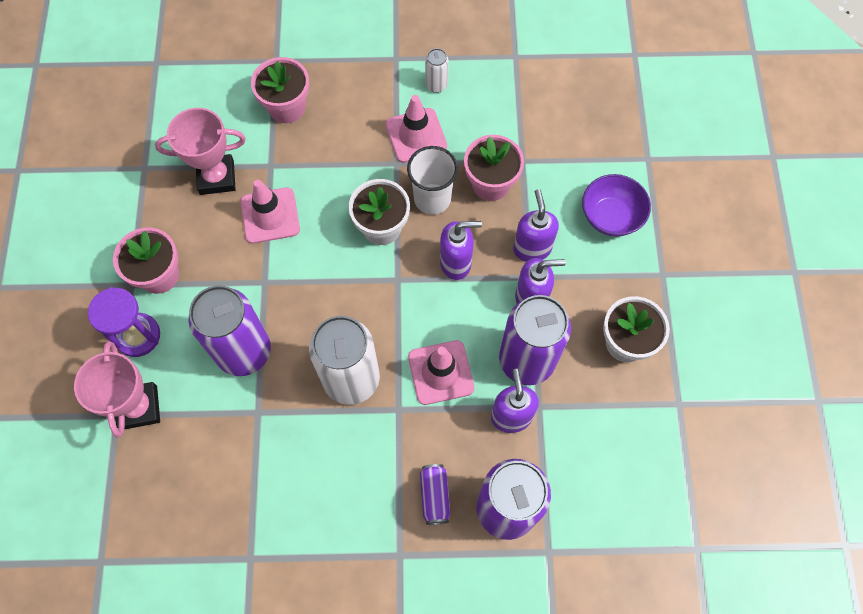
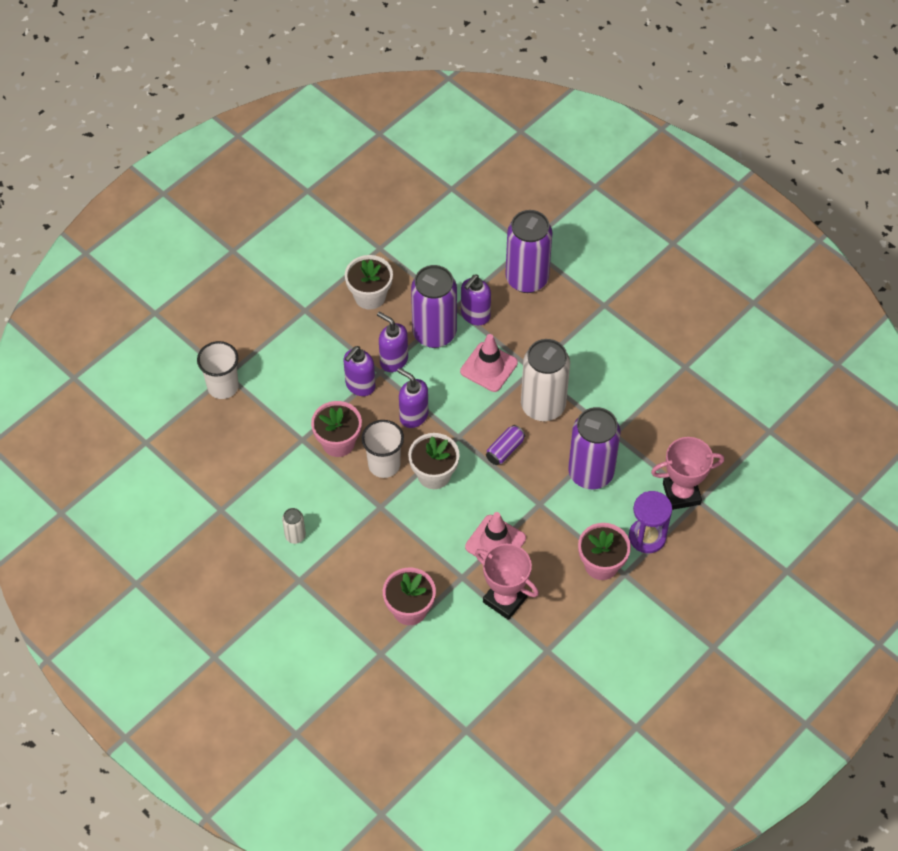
camera: 135 degrees left, 10 degrees down
pink trophy [74,341,160,438] -> pink trophy turned 45 degrees clockwise [651,437,724,510]
pink traffic cone [386,95,447,163] -> none
purple can [420,464,451,525] -> purple can moved to [486,425,526,465]
purple bowl [582,174,651,237] -> none
none -> white cup [197,341,239,399]

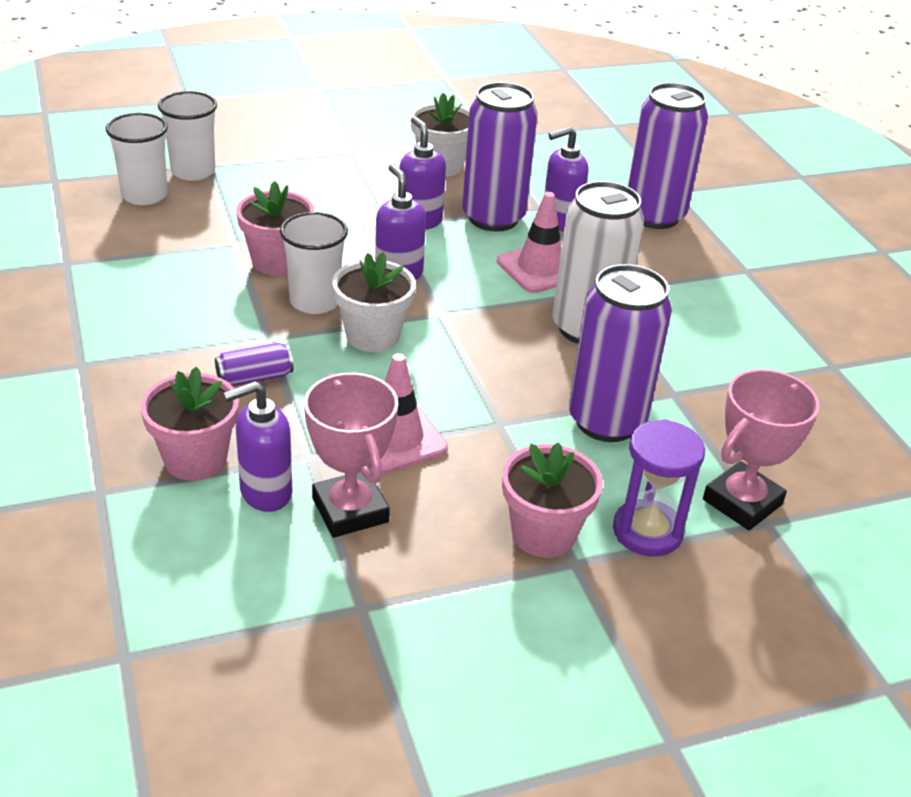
camera: 25 degrees right, 20 degrees down
white can [282,508,306,544] -> none
purple soap dispenser [344,346,375,396] -> purple soap dispenser moved to [223,381,292,512]
purple can [486,425,526,465] -> purple can moved to [215,342,294,386]
pink trophy [651,437,724,510] -> pink trophy turned 60 degrees counterclockwise [703,369,819,530]
none -> white cup [106,113,168,205]

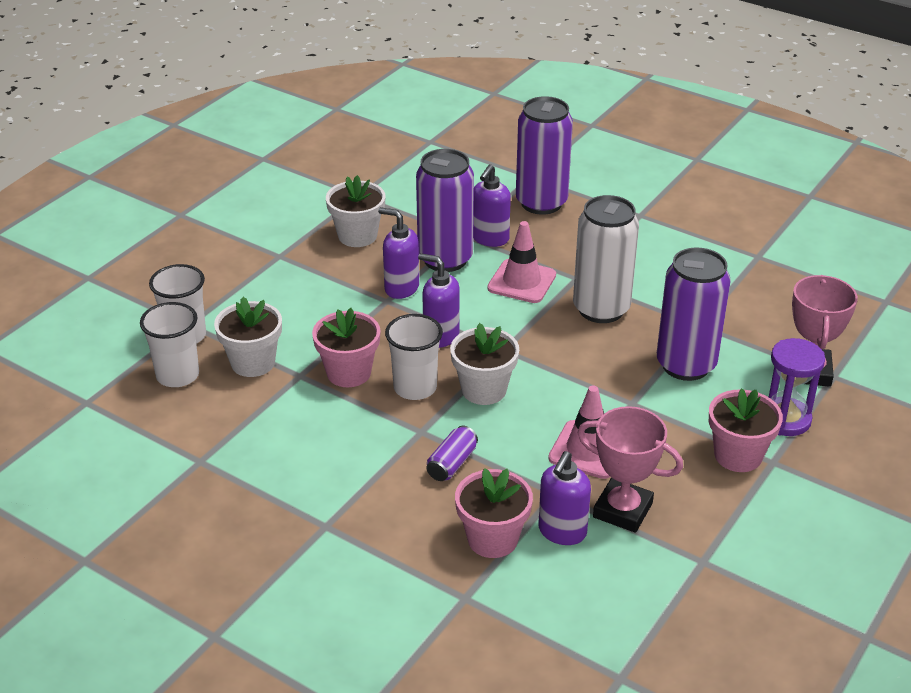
camera: 35 degrees left, 0 degrees up
none -> white flower pot [214,297,282,377]

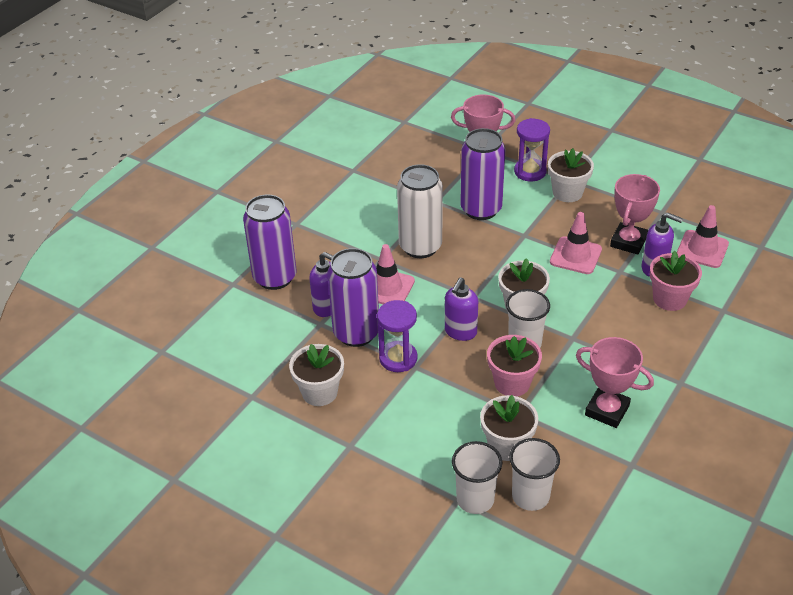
camera: 90 degrees left, 5 degrees up
purple soap dispenser [378,207,419,299] -> purple hourglass [377,300,418,372]
purple can [427,426,478,481] -> none
pink flower pot [709,389,783,472] -> white flower pot [548,148,594,202]
none -> pink trophy [576,337,654,428]
none -> pink traffic cone [677,205,729,268]

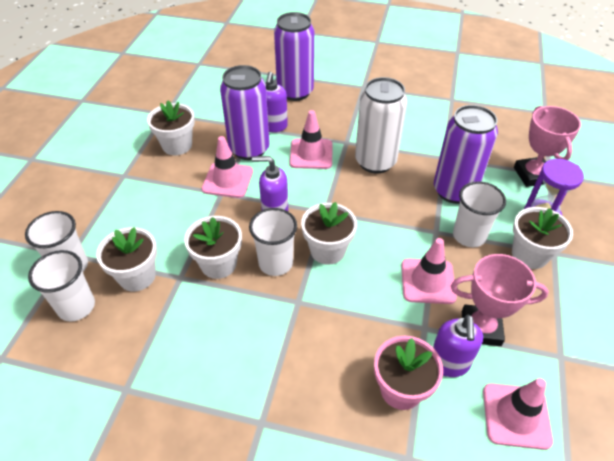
camera: 70 degrees right, 5 degrees up
purple hourglass [377,300,418,372] -> pink traffic cone [202,136,253,198]
pink flower pot [487,335,542,396] -> white flower pot [184,216,242,279]
pink trophy [576,337,654,428] -> none
none -> white cup [453,181,506,247]

